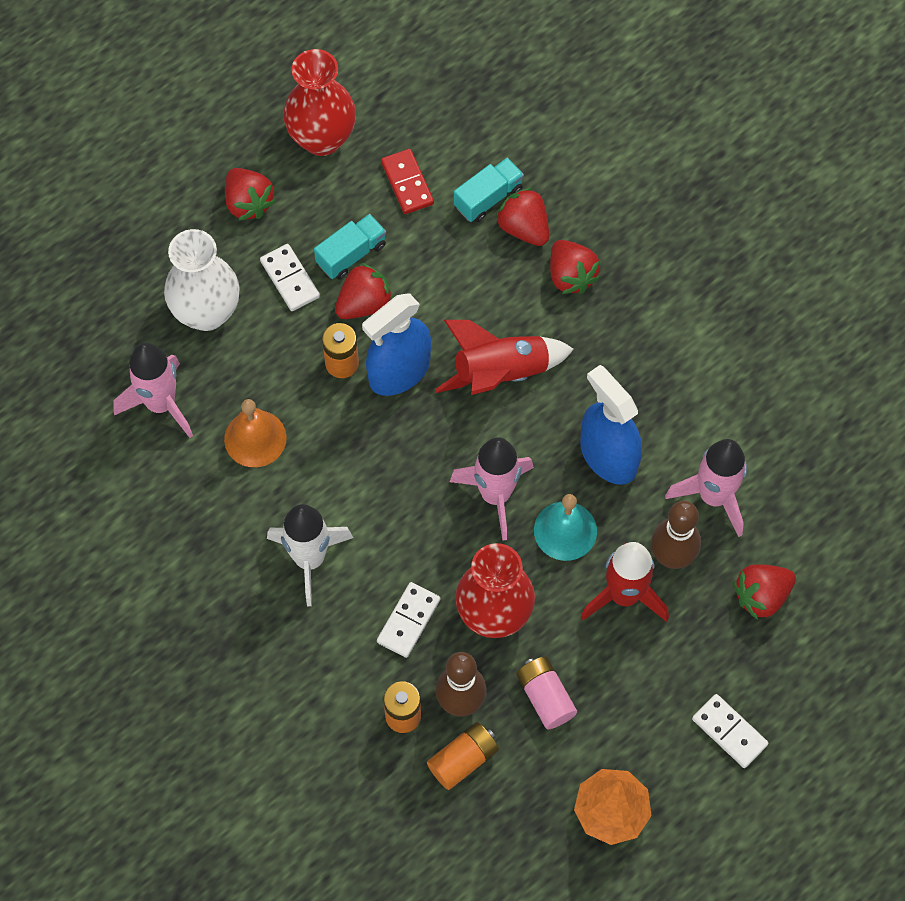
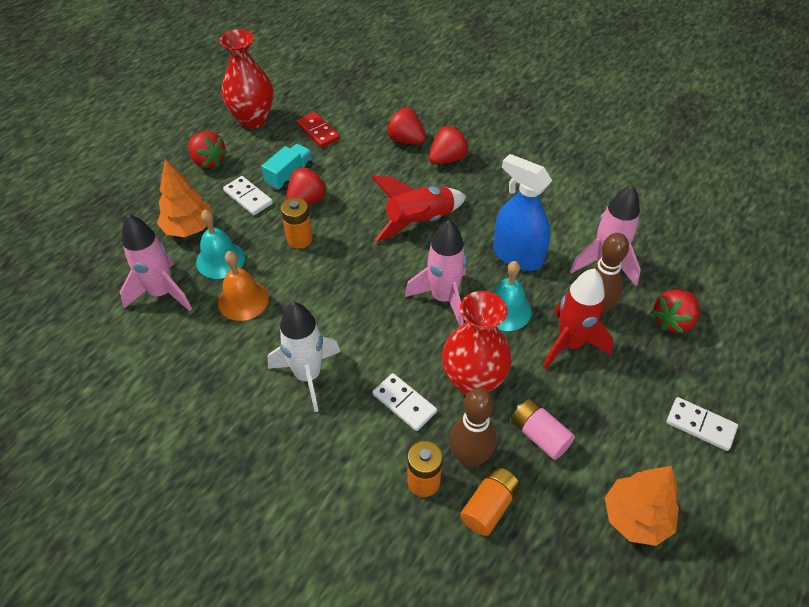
camera: 15 degrees left, 15 degrees down
white vase [164,229,240,331] -> orange tree [157,159,211,237]
blue spray bottle [362,293,431,396] -> none
white domino [377,582,440,658] -> white domino turned 60 degrees counterclockwise [373,373,437,431]
turquoise truck [454,158,524,222] -> none
red strawberry [550,240,600,294] -> red strawberry turned 90 degrees counterclockwise [429,125,469,165]
none -> turquoise bell [196,210,245,279]

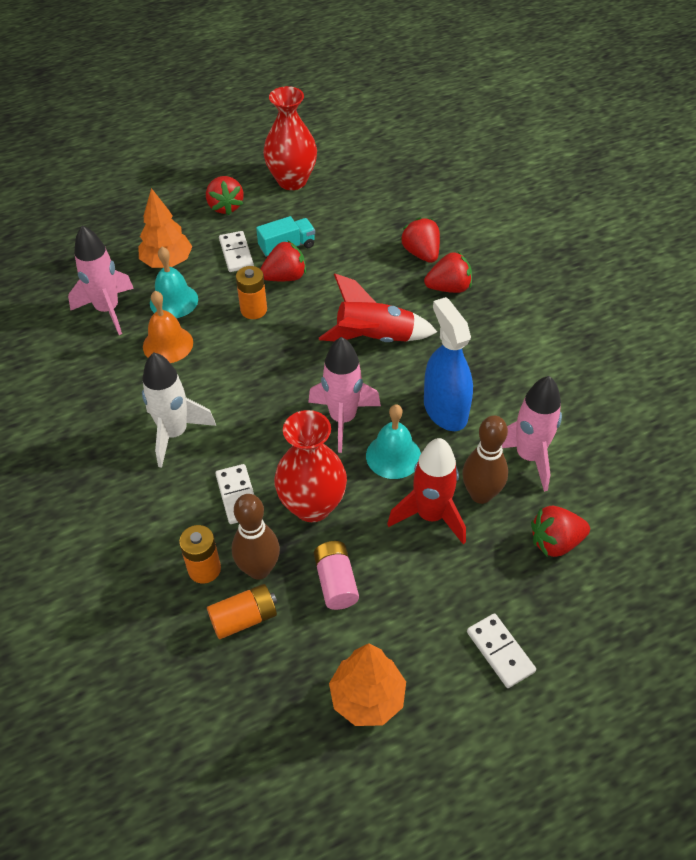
camera: 30 degrees right, 0 degrees up
red domino [297,112,340,147] -> none

